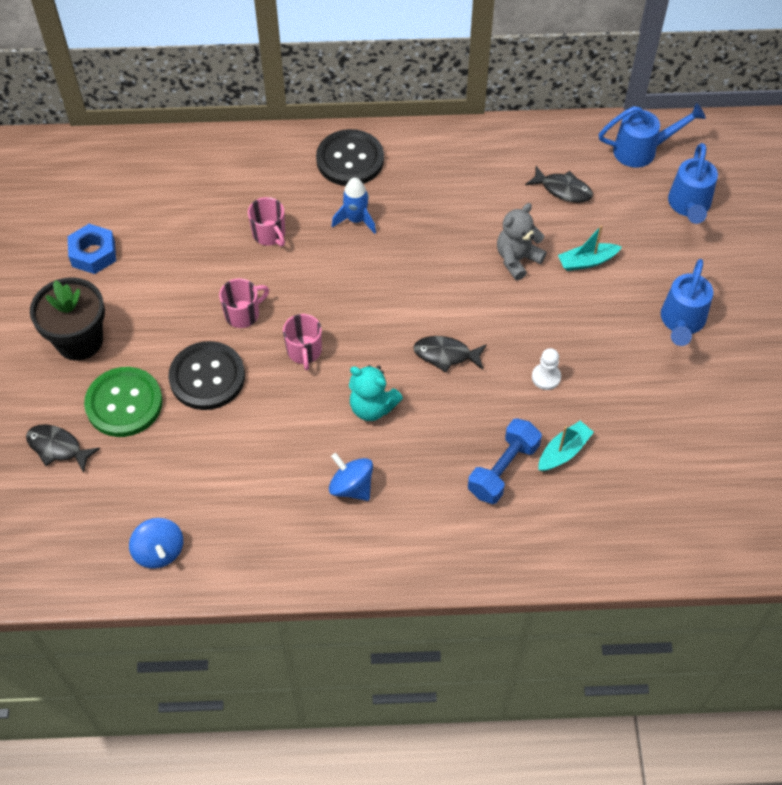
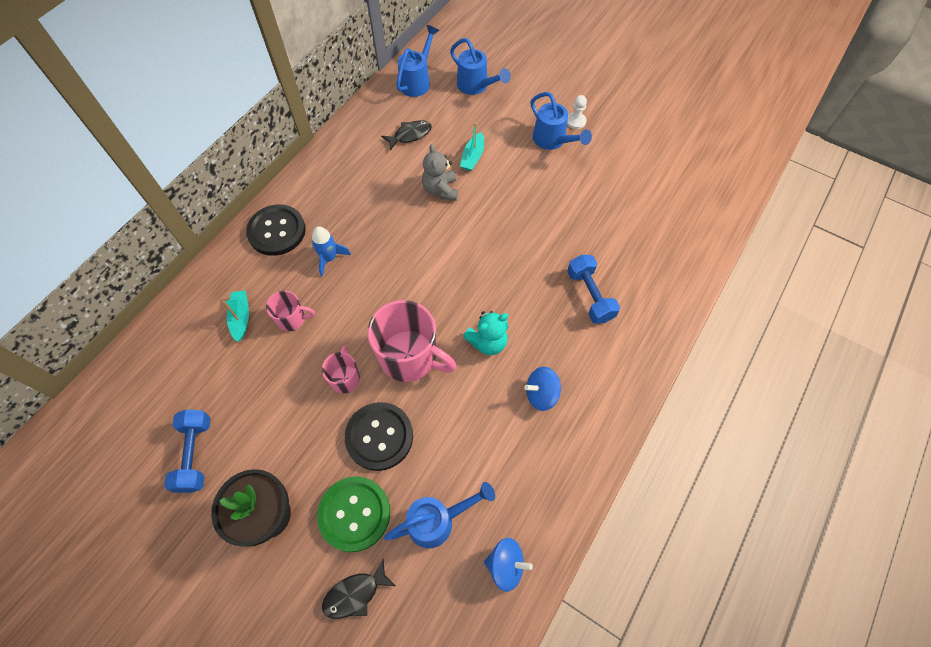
camera: 55 degrees left, 5 degrees up
blue nut [68,224,116,274] -> blue dumbbell [164,409,210,493]
pink mug [283,314,322,370] -> pink mug [368,300,456,382], size x1.93
black fish [413,336,487,373] -> none
white pawn [532,348,561,390] -> white pawn moved to [567,95,587,129]
turquoise boat [538,421,594,471] -> turquoise boat moved to [223,290,249,342]
none -> blue watering can [384,482,495,548]

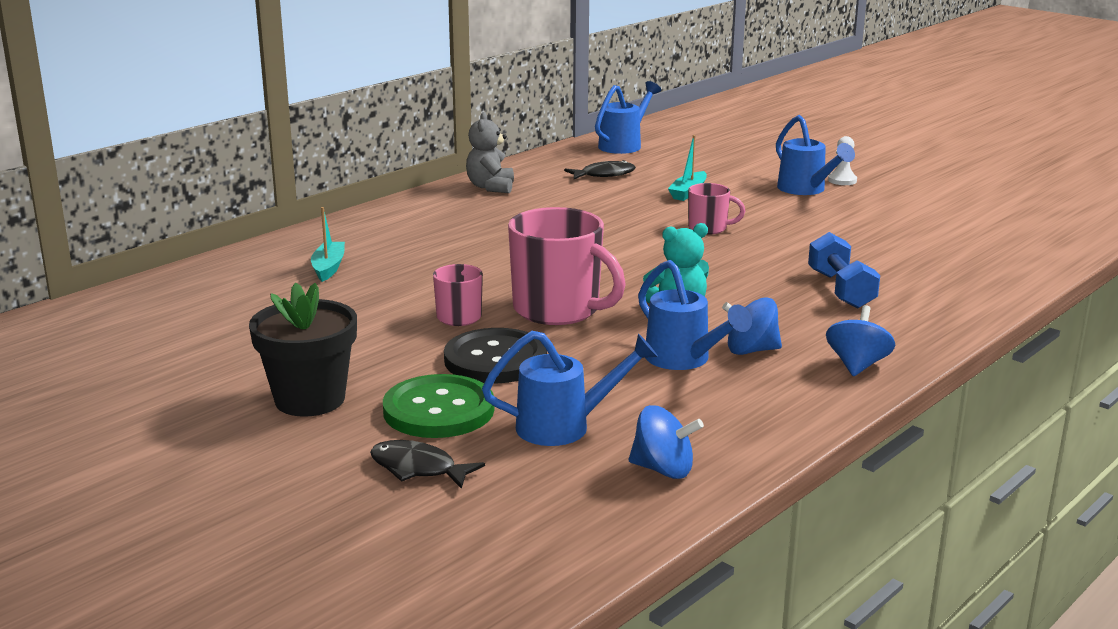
camera: 10 degrees right, 40 degrees down
blue dumbbell [164,409,210,493] -> none
black button [246,204,306,256] -> none
pink mug [266,291,315,331] -> pink mug moved to [688,183,745,235]
blue rocket [312,226,351,277] -> none
black fish [322,559,395,619] -> black fish turned 45 degrees clockwise [370,440,485,489]
grey teddy bear [422,144,458,201] -> grey teddy bear moved to [466,112,514,193]
blue watering can [450,38,511,95] -> blue watering can moved to [638,260,752,370]
none -> blue spinning top [826,305,895,376]

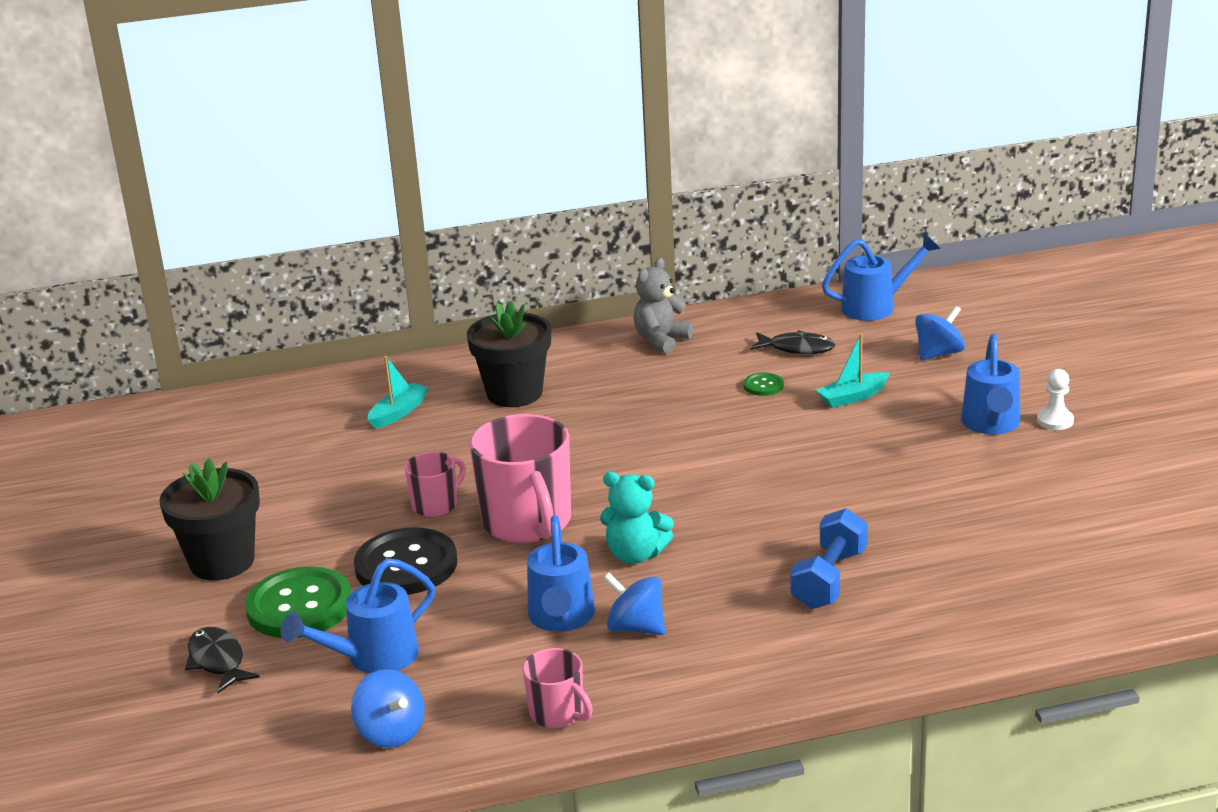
camera: 35 degrees right, 5 degrees up
blue watering can [482,331,658,446] -> blue watering can turned 120 degrees clockwise [280,558,435,674]
pink mug [688,183,745,235] -> pink mug moved to [522,648,593,728]
blue spinning top [826,305,895,376] -> blue spinning top moved to [915,306,965,361]
none -> black flower pot [467,300,551,407]
none -> green button [743,373,784,396]

